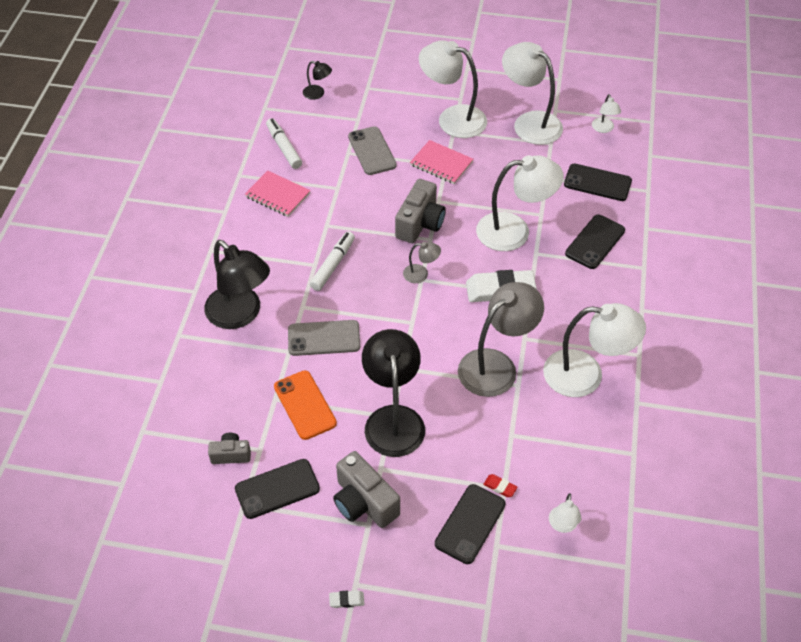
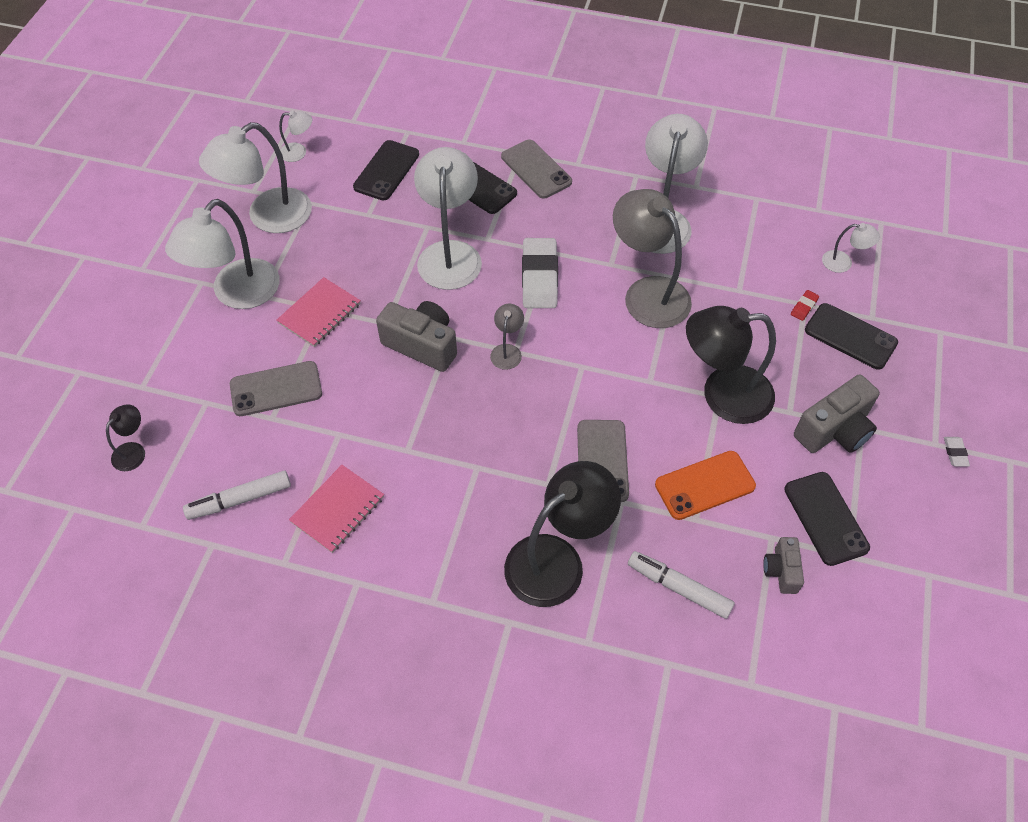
camera: 85 degrees left, 5 degrees up
white marker [310,231,355,291] -> white marker moved to [628,551,735,619]
none -> grey phone [501,139,572,199]

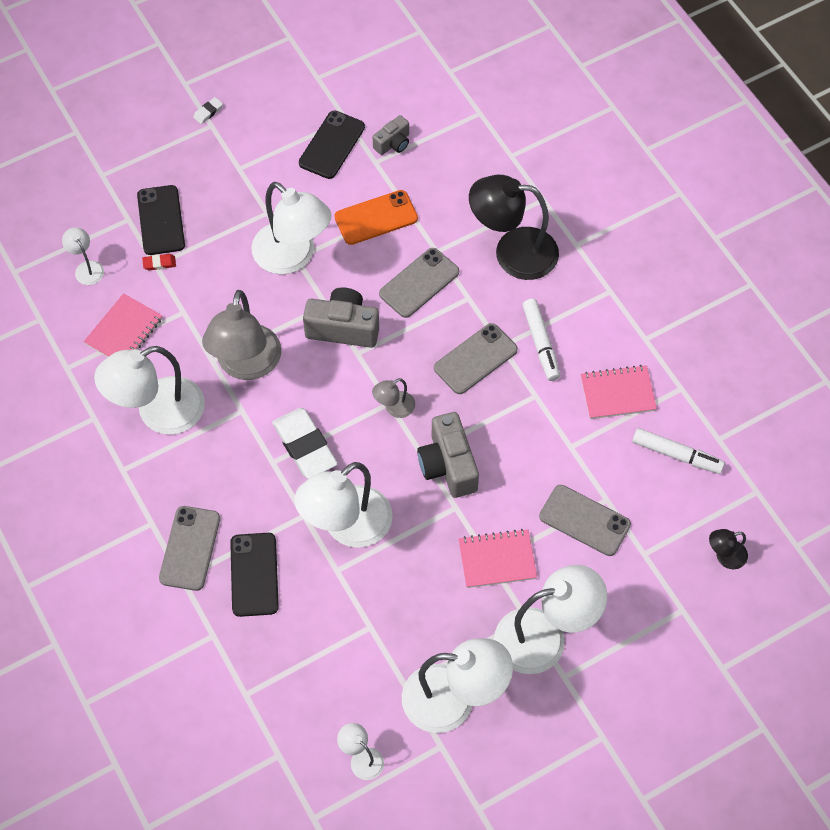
camera: 135 degrees left, 5 degrees up
black phone [353,140,419,201] -> none
white eraser [522,238,558,308] -> white eraser turned 75 degrees counterclockwise [272,408,338,479]
white marker [628,551,735,619] -> white marker moved to [522,299,560,381]
orange phone [655,451,756,520] -> orange phone turned 45 degrees counterclockwise [334,190,418,245]
black lamp [686,306,776,424] -> white lamp [251,182,332,274]
grey camera [794,374,880,453] -> grey camera moved to [303,287,379,348]
none -> pink notebook [84,293,162,357]
none -> grey phone [434,323,518,394]

